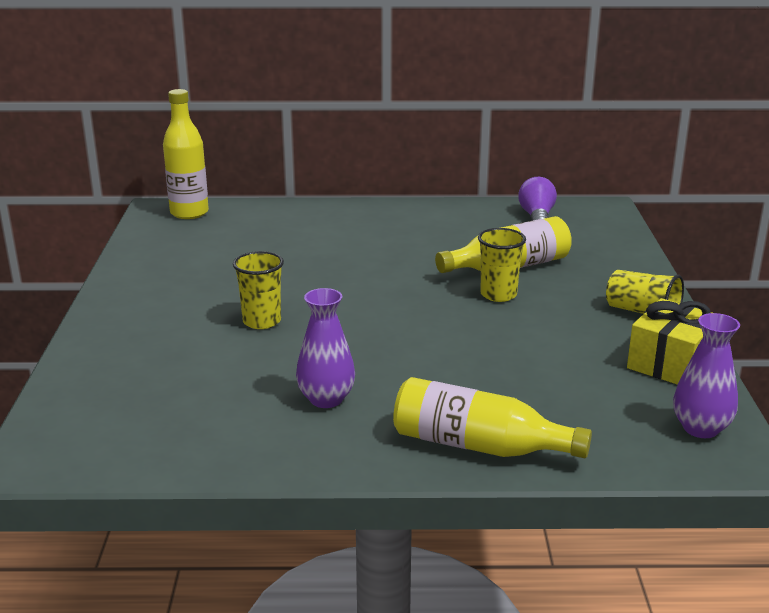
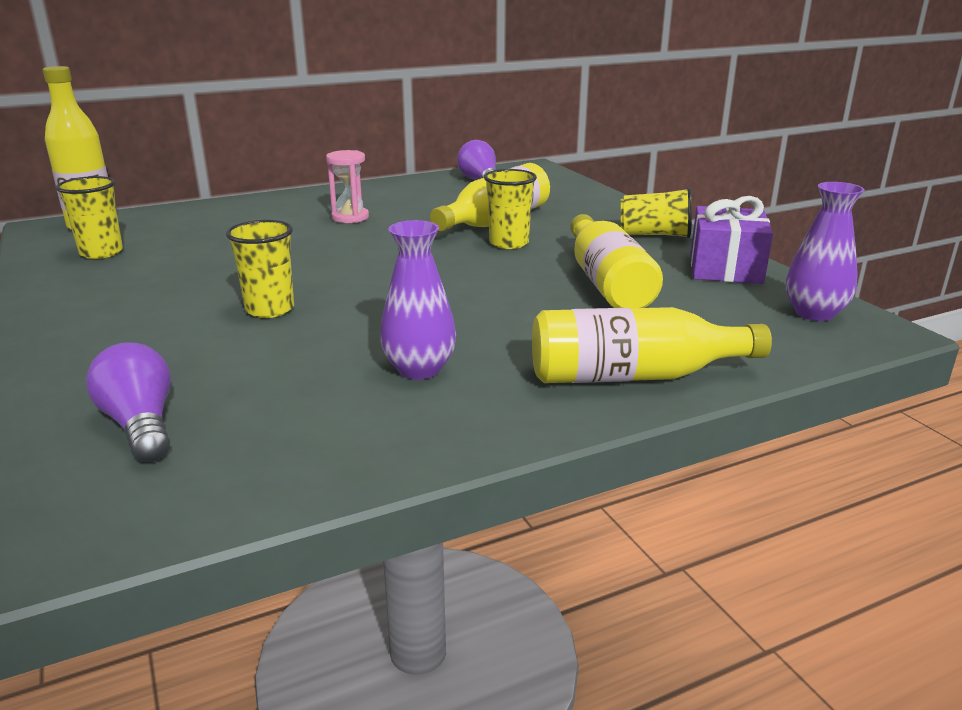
camera: 25 degrees left, 0 degrees up
yellow gift [627,298,712,385] -> purple gift [691,196,773,284]
none -> yellow cup [56,176,123,259]
none -> purple light bulb [86,342,171,463]
none -> pink hourglass [326,150,369,223]
none -> yellow bottle [570,214,663,308]

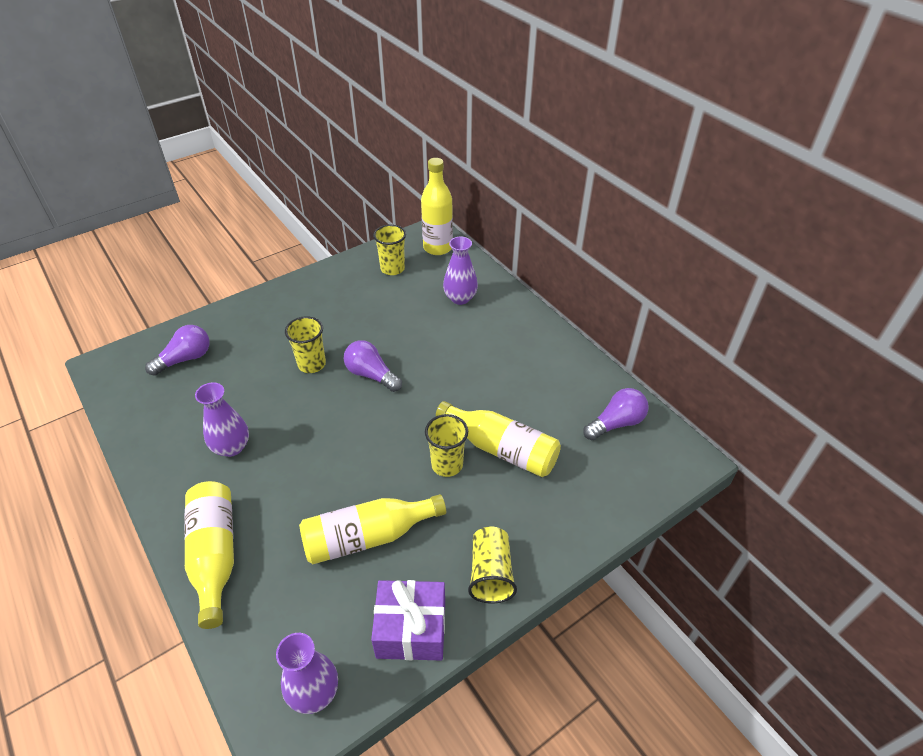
camera: 80 degrees right, 20 degrees up
pink hourglass [326,150,369,223] -> none
none -> purple light bulb [344,340,402,392]
none -> purple vase [443,237,478,305]

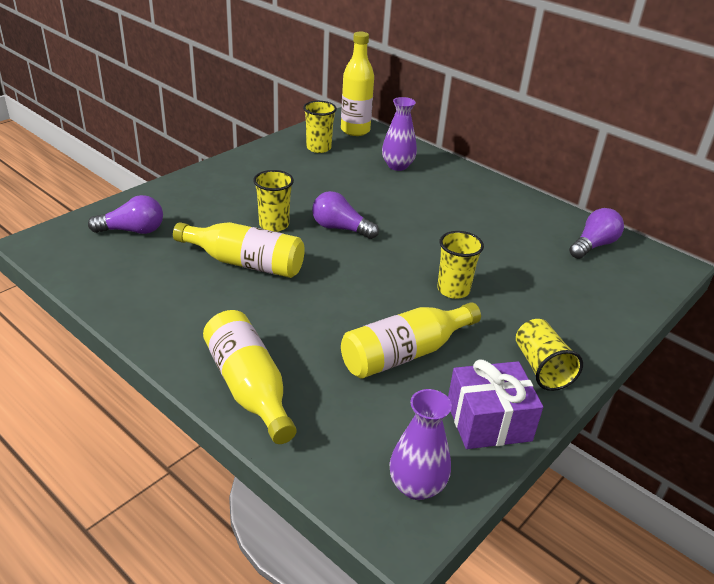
camera: 15 degrees left, 10 degrees down
purple light bulb [145,325,210,376] -> purple light bulb turned 45 degrees clockwise [88,195,163,234]
purple vase [195,382,249,457] -> none
yellow bottle [436,401,561,477] -> yellow bottle moved to [173,222,305,278]

